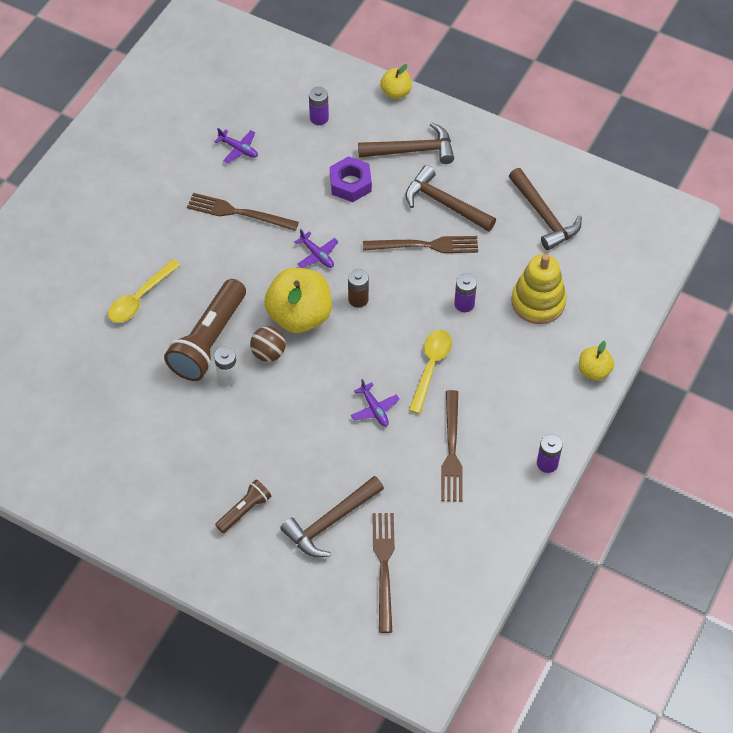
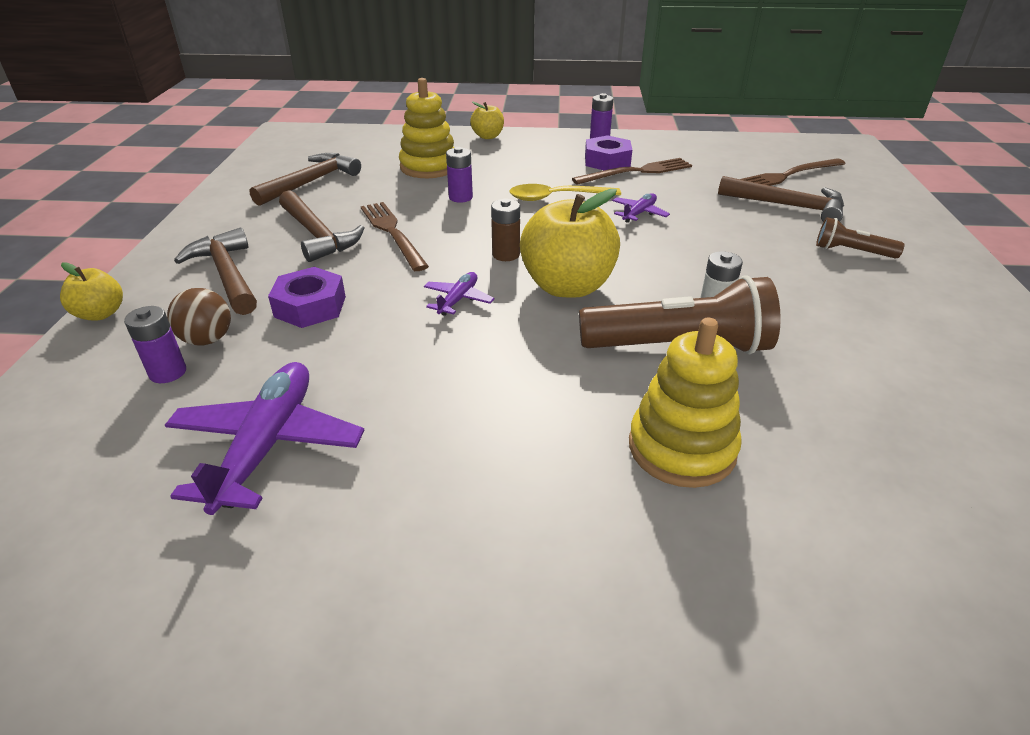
camera: 115 degrees left, 20 degrees down
yellow spoon [108,259,181,323] -> yellow stacking toy [629,318,742,488]
brown fork [187,193,299,231] -> none
purple plane [214,128,258,163] -> purple plane [165,362,364,515], size x2.01
brown ball [250,326,286,362] -> brown ball moved to [167,288,231,346]
brown hammer [405,165,496,232] -> brown hammer turned 45 degrees counterclockwise [279,190,364,262]
none -> purple nut [585,135,632,170]

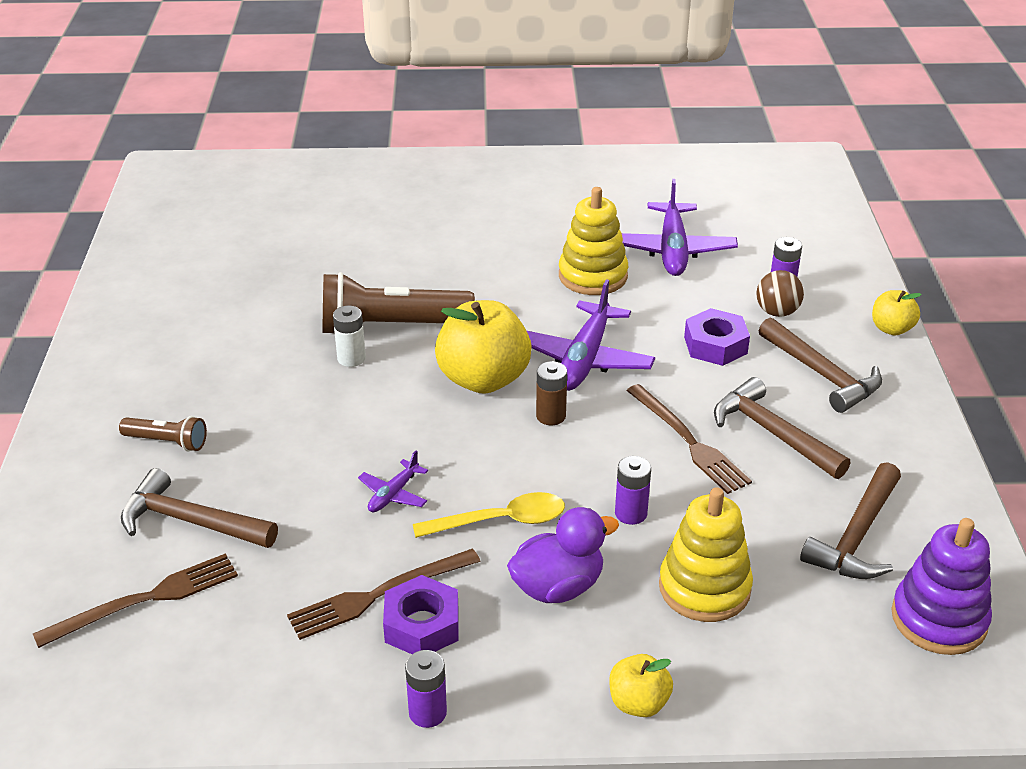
camera: 175 degrees right, 0 degrees up
purple plane [424,272,494,316] -> purple plane [526,279,655,391], size x2.01
yellow stacking toy [629,318,742,488] -> yellow stacking toy moved to [559,187,628,295]
none -> purple duck [507,507,619,603]
none -> purple stacking toy [891,518,992,655]

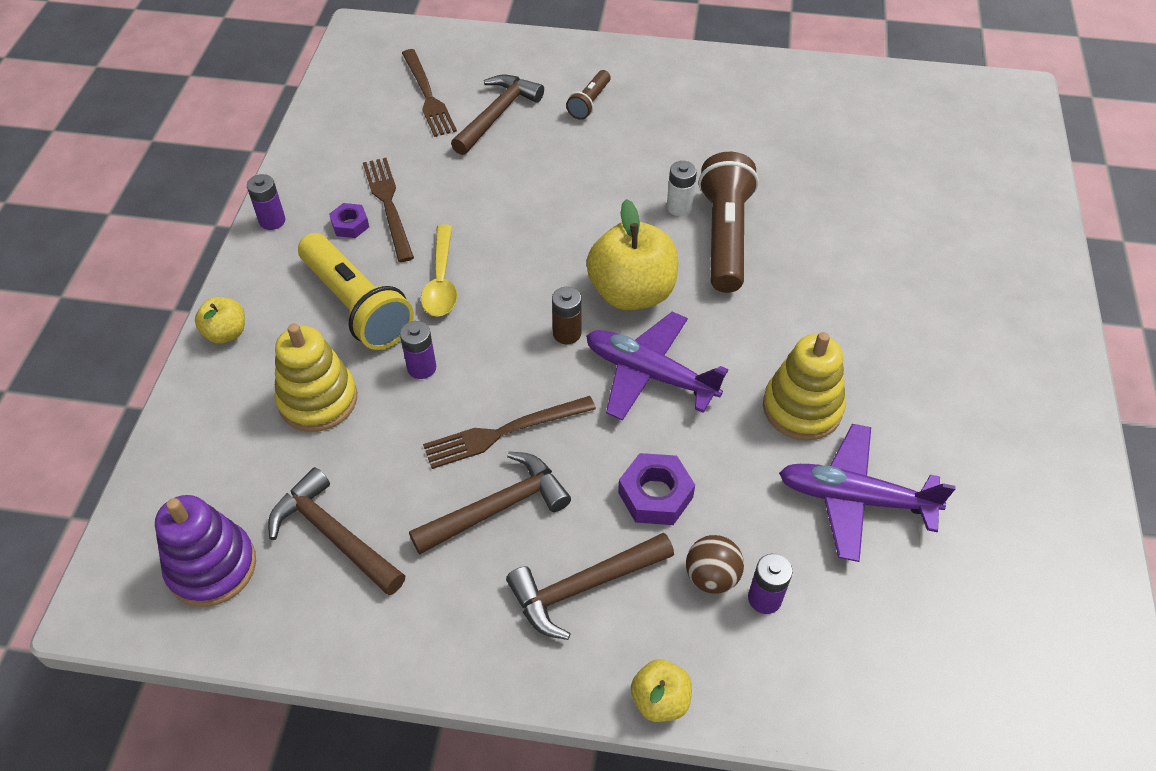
camera: 100 degrees right, 15 degrees up
purple plane [358,451,428,512] -> none
purple nut [383,575,459,654] -> purple nut [329,203,369,238], size x0.63
purple duck [507,507,619,603] -> yellow flashlight [298,233,414,350]

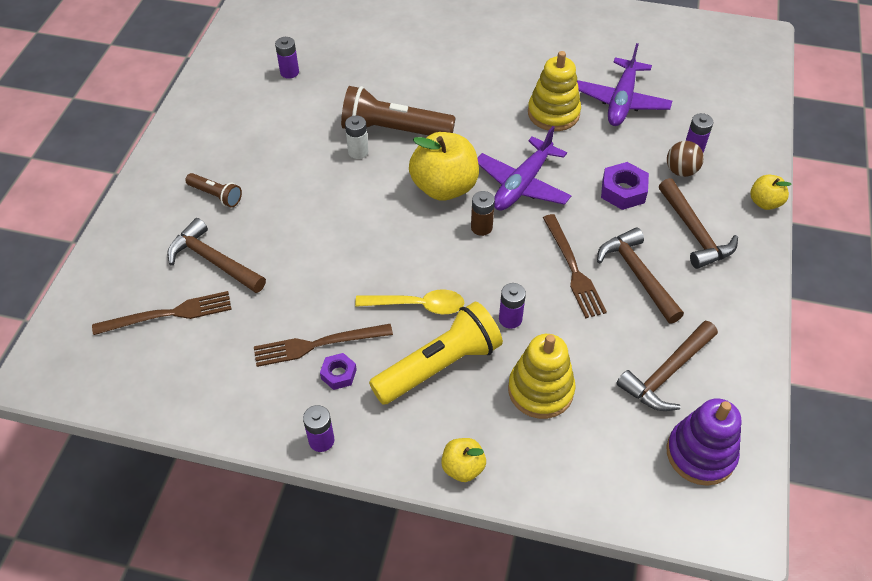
camera: 85 degrees left, 0 degrees up
none -> purple battery [275,37,299,79]

